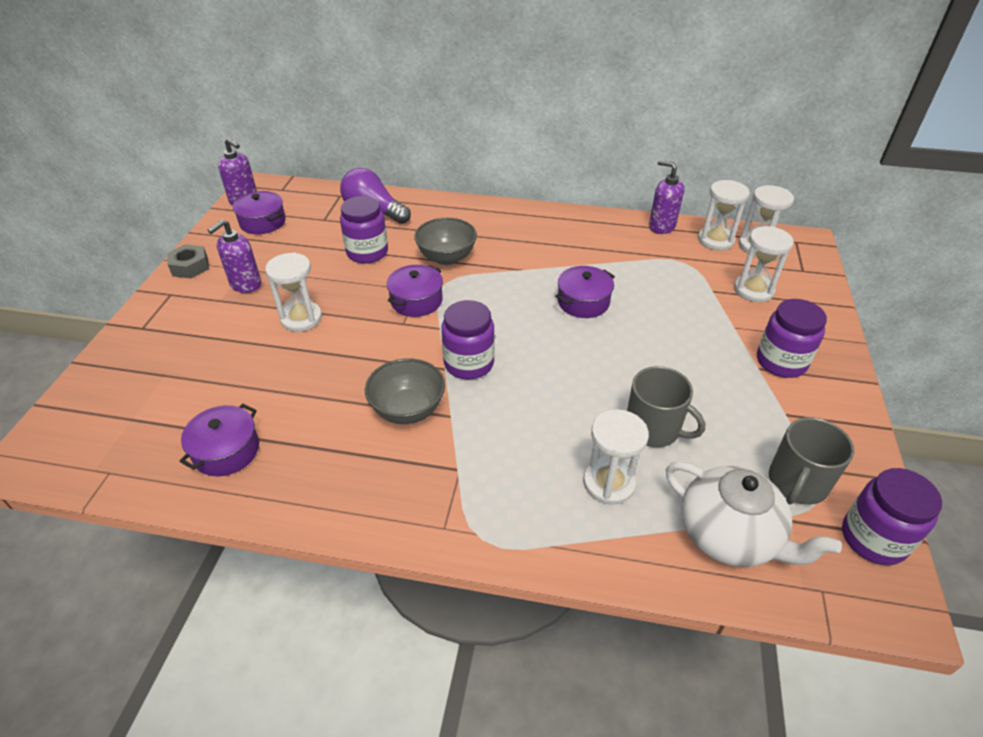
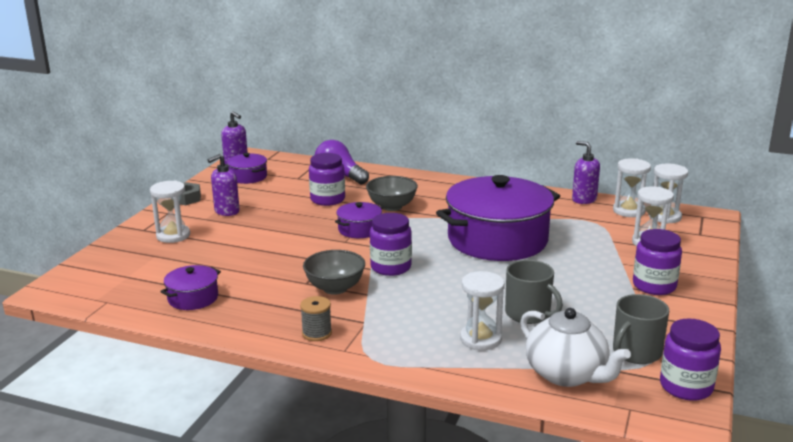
camera: 10 degrees right, 20 degrees down
white hourglass [265,253,322,332] -> white hourglass moved to [150,181,190,243]
purple pot [555,266,615,318] -> purple pot [436,175,560,261], size x2.26
none -> grey spool [300,296,332,341]

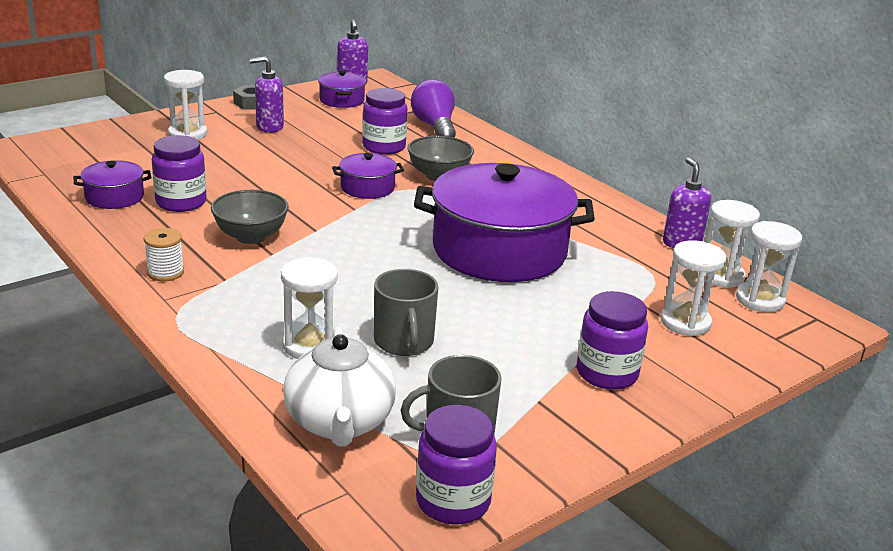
camera: 30 degrees right, 5 degrees up
grey spool [300,296,332,341] -> white spool [144,228,184,281]
purple jar [370,213,412,276] -> purple jar moved to [152,135,206,212]

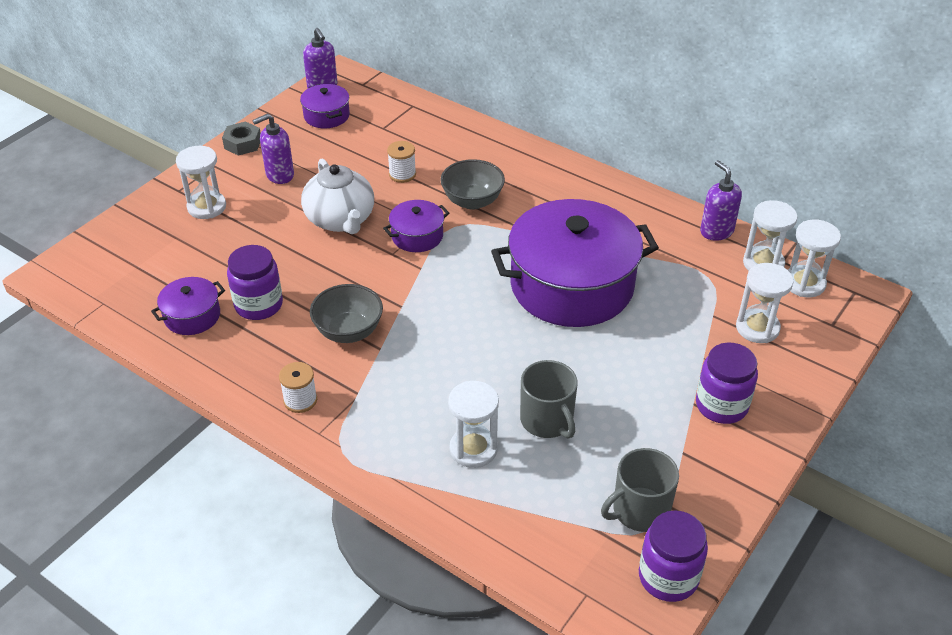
camera: 15 degrees left, 15 degrees up
white teapot [283,327,396,447] -> white teapot moved to [301,159,374,234]
purple jar [362,88,407,155] -> white spool [387,141,416,183]
purple light bulb [411,79,456,138] -> none

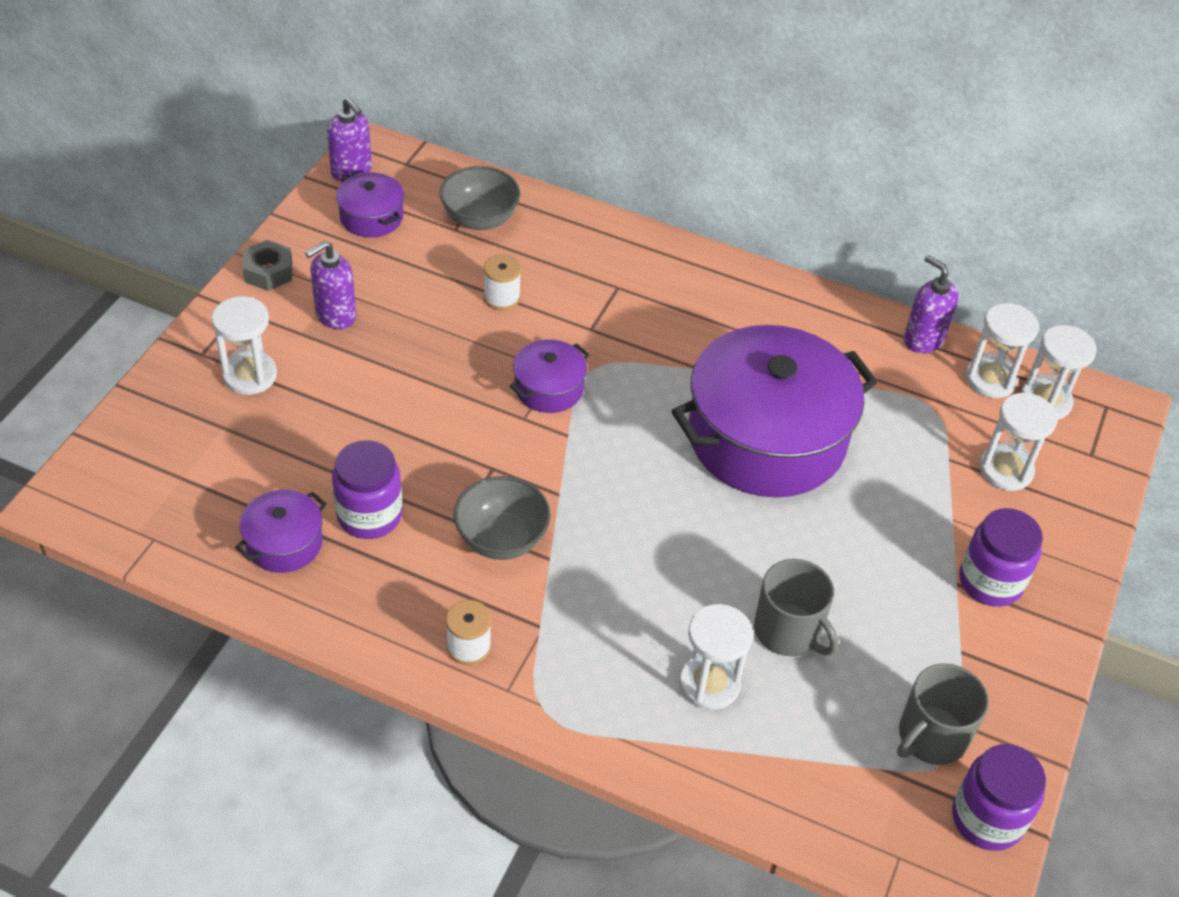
camera: 15 degrees left, 5 degrees up
white teapot [301,159,374,234] -> none
grey bowl [440,159,505,210] -> grey bowl moved to [440,166,520,230]

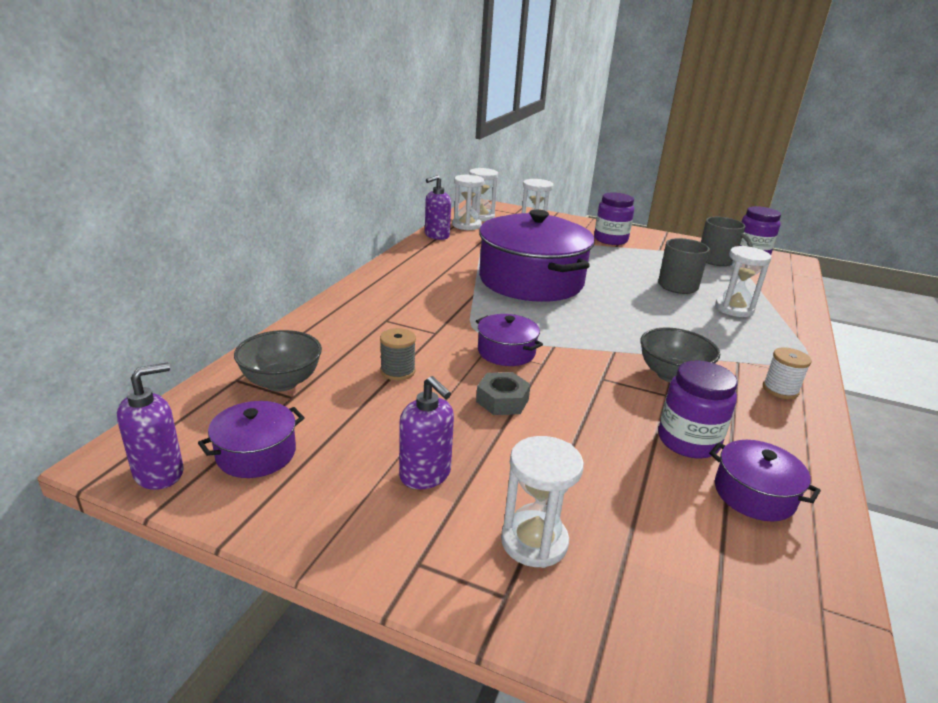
camera: 90 degrees left, 20 degrees down
grey nut [242,240,292,291] -> grey nut moved to [476,372,531,415]
white spool [484,254,521,310] -> grey spool [380,328,416,381]

